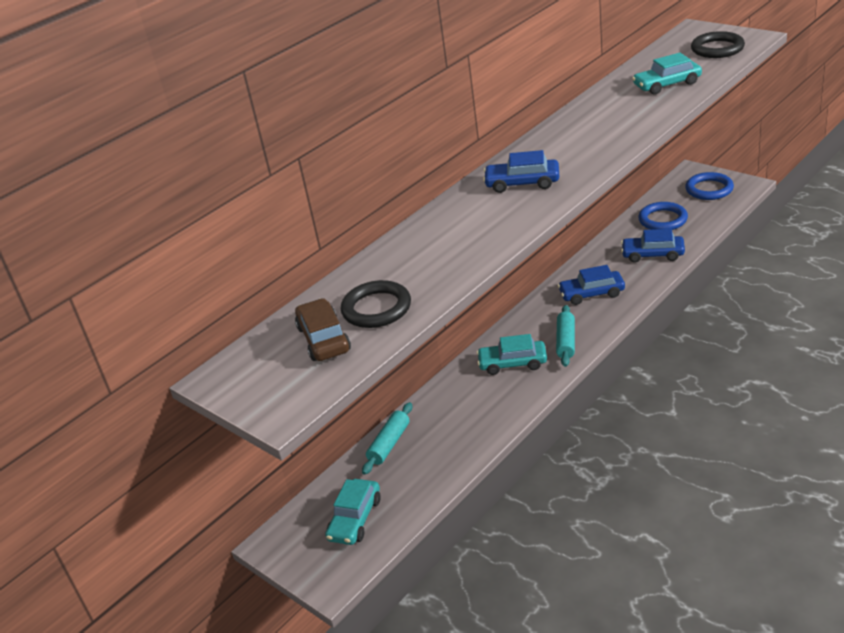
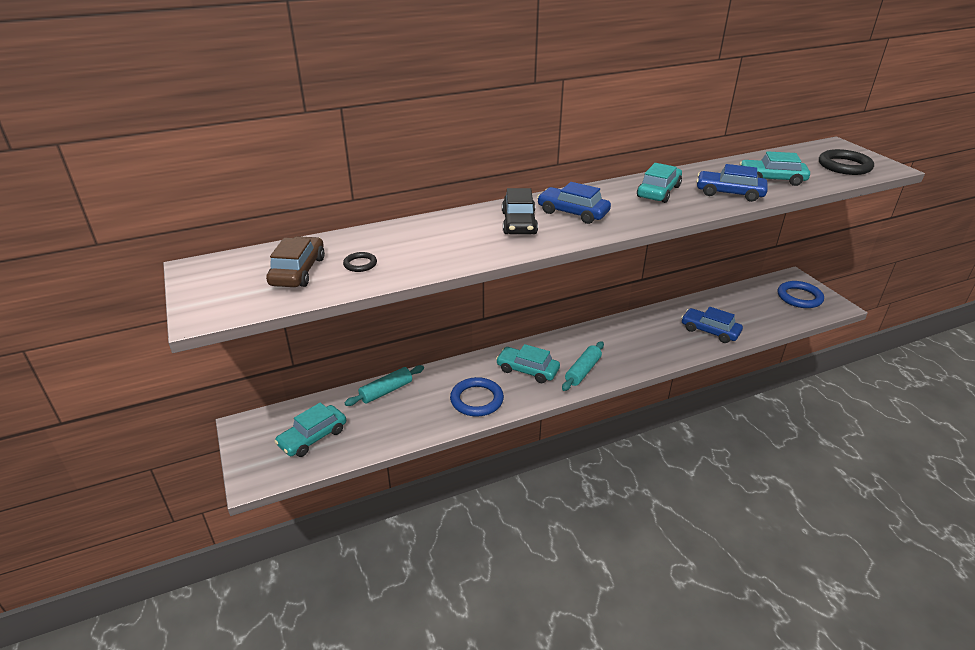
camera: 20 degrees right, 0 degrees up
black ring [341,280,411,328] -> black ring [343,252,377,272], size x0.50
blue car [558,265,625,305] -> blue car moved to [696,164,768,202]
blue ring [638,202,688,230] -> blue ring moved to [450,377,504,417]
none -> black car [502,188,538,234]
none -> turquoise car [637,163,682,203]

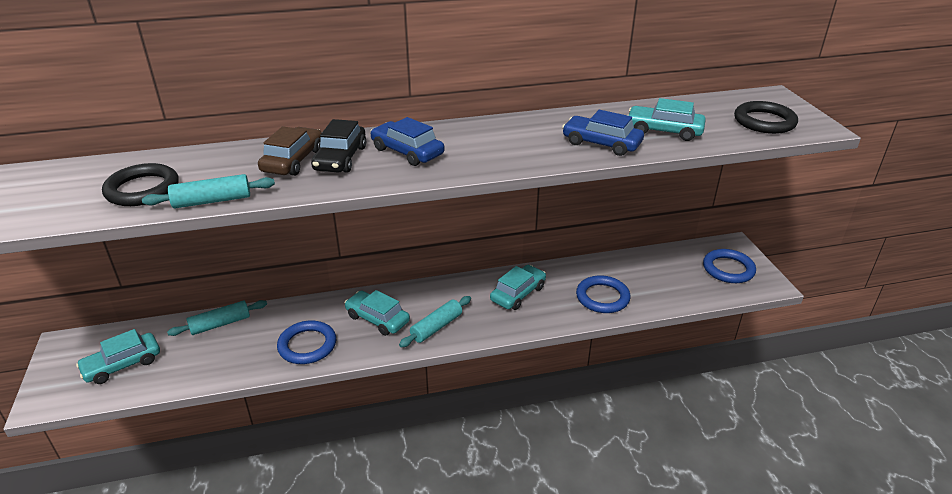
camera: 10 degrees right, 0 degrees up
brown car [266,236,325,287] -> brown car moved to [258,126,322,176]
black ring [343,252,377,272] -> black ring [102,163,179,206], size x1.99
turquoise car [637,163,682,203] -> turquoise car moved to [490,265,546,310]
blue car [681,307,743,343] -> blue ring [576,275,630,313]
none -> turquoise rolling pin [142,174,275,208]

